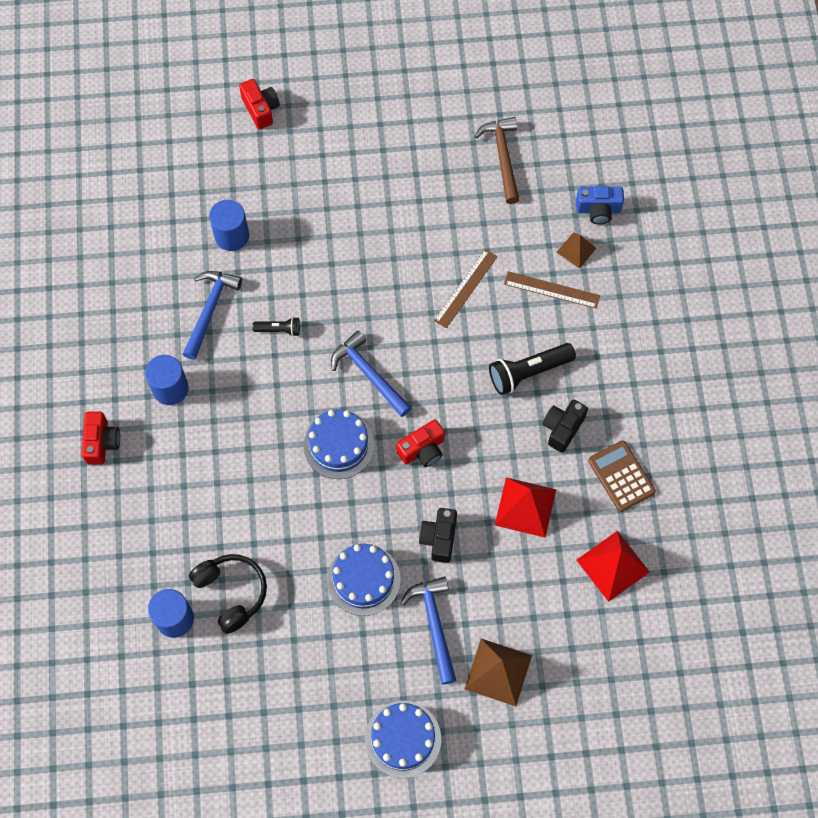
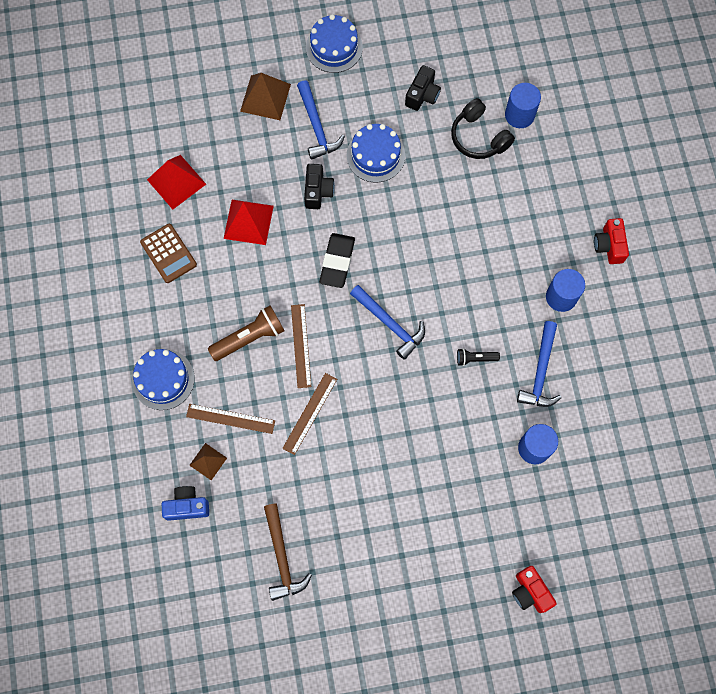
camera: 175 degrees right, 5 degrees up
blue cake [303,409,375,479] -> blue cake moved to [132,349,195,410]
red camera [396,419,445,467] -> black eraser [319,233,355,288]
black flashlight [489,343,576,395] -> brown flashlight [208,306,284,361]
black camera [542,400,588,453] -> black camera moved to [405,65,441,111]
none -> brown ruler [291,304,311,388]

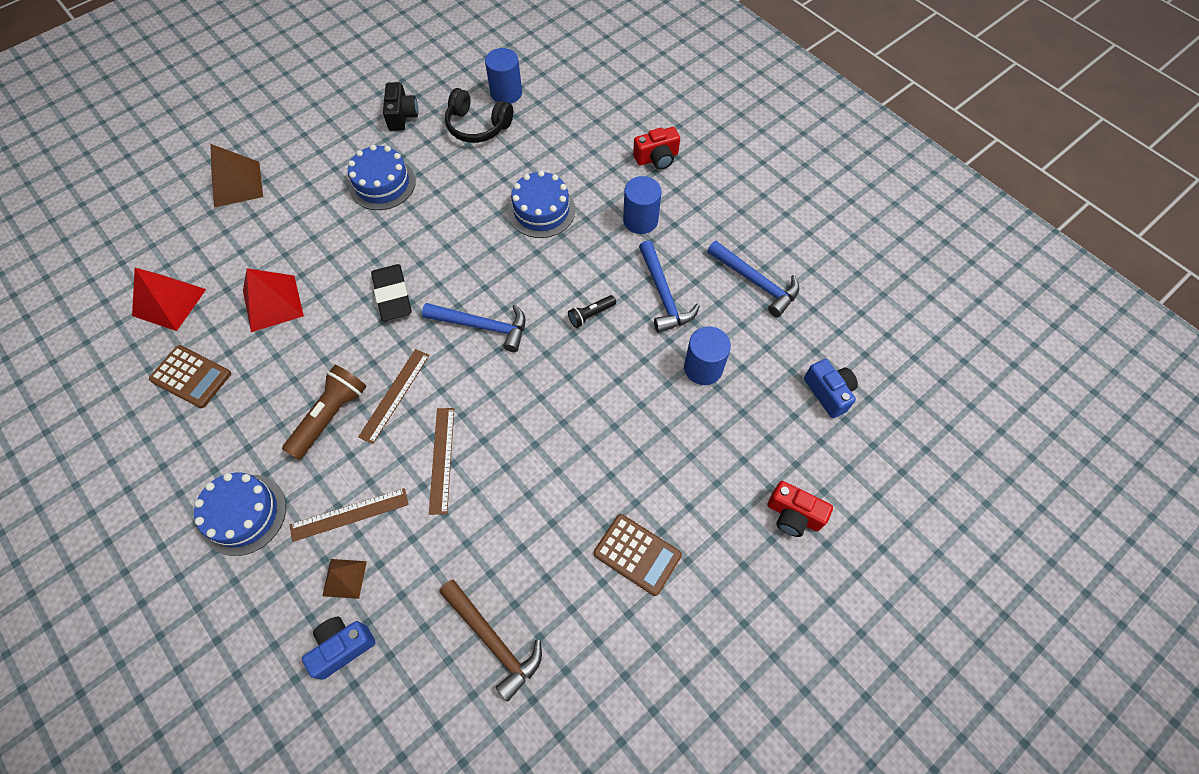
camera: 30 degrees left, 10 degrees down
brown ruler [291,304,311,388] -> brown ruler turned 60 degrees clockwise [358,349,430,444]
blue hammer [297,80,345,160] -> blue hammer moved to [707,241,799,317]
black camera [304,164,335,209] -> none
blue cake [306,14,363,73] -> blue cake moved to [508,171,575,238]
red camera [594,218,629,264] -> red camera turned 75 degrees counterclockwise [633,127,680,170]
none -> brown calculator [594,514,682,596]
none -> blue camera [804,359,858,418]

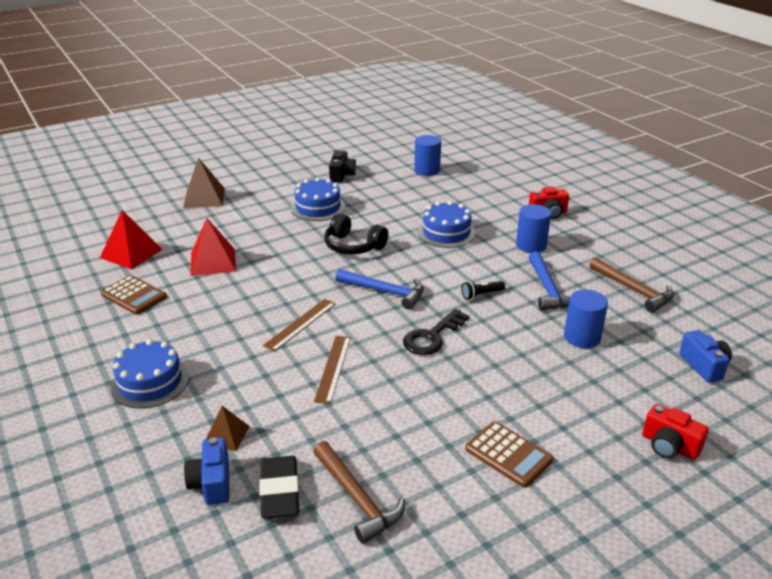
camera: 10 degrees right, 30 degrees down
brown flashlight [282,365,367,460] -> none
brown ruler [290,488,409,542] -> none
blue camera [302,617,375,680] -> blue camera turned 75 degrees counterclockwise [184,437,230,505]
black eraser [371,264,412,321] -> black eraser moved to [259,456,299,519]
black headphones [445,88,513,143] -> black headphones moved to [324,213,388,255]
blue hammer [707,241,799,317] -> brown hammer [589,257,674,312]
none -> black key [403,309,469,355]

